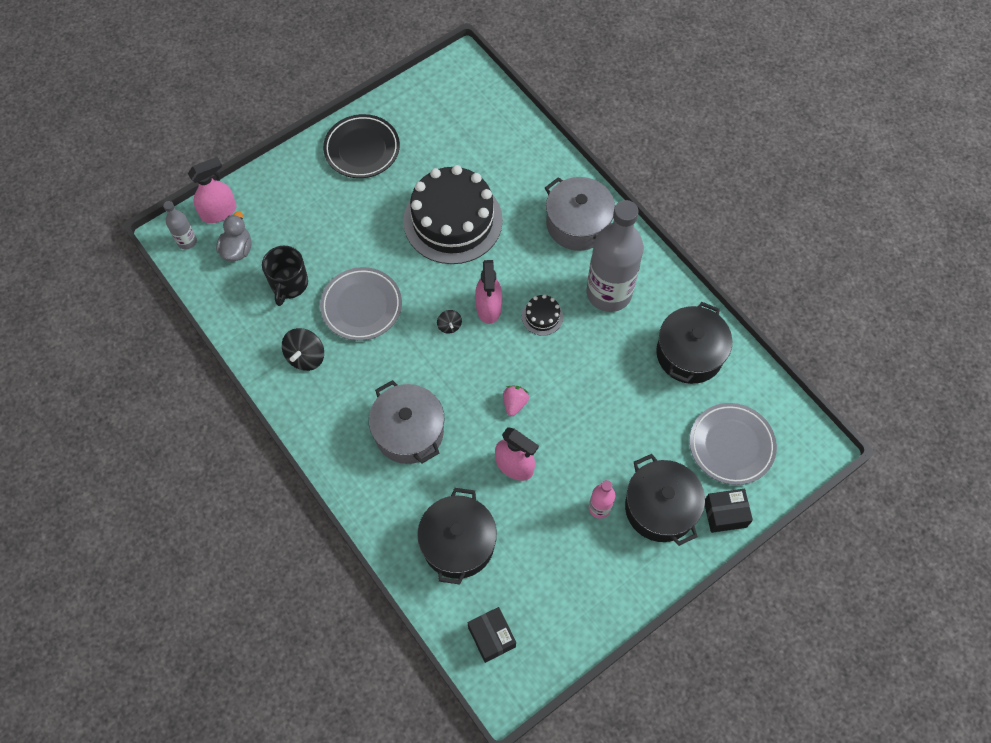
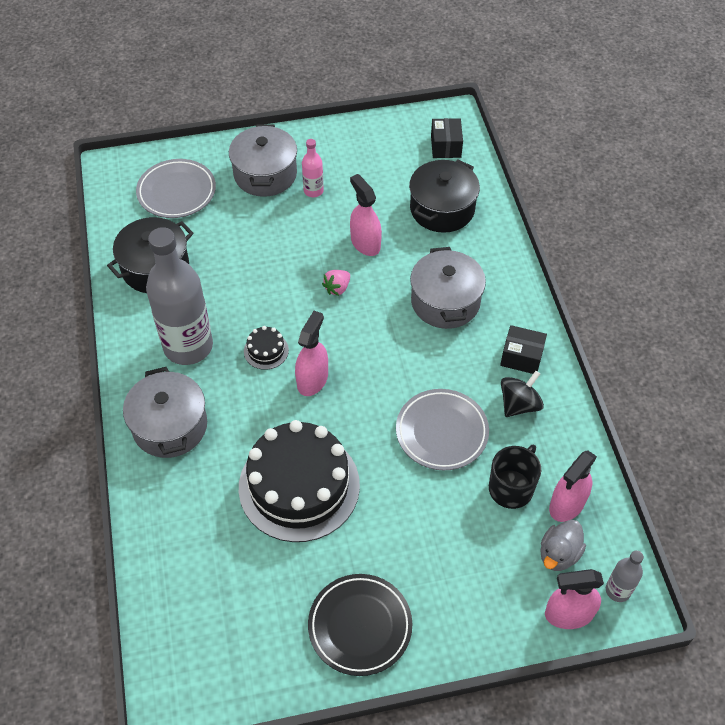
camera: 155 degrees left, 10 degrees down
black spinning top [437,310,462,334] -> none
black pot [625,454,705,546] -> grey pot [229,124,297,197]
black box [705,489,753,533] -> black box moved to [500,325,547,374]
none -> pink spray bottle [549,450,597,522]

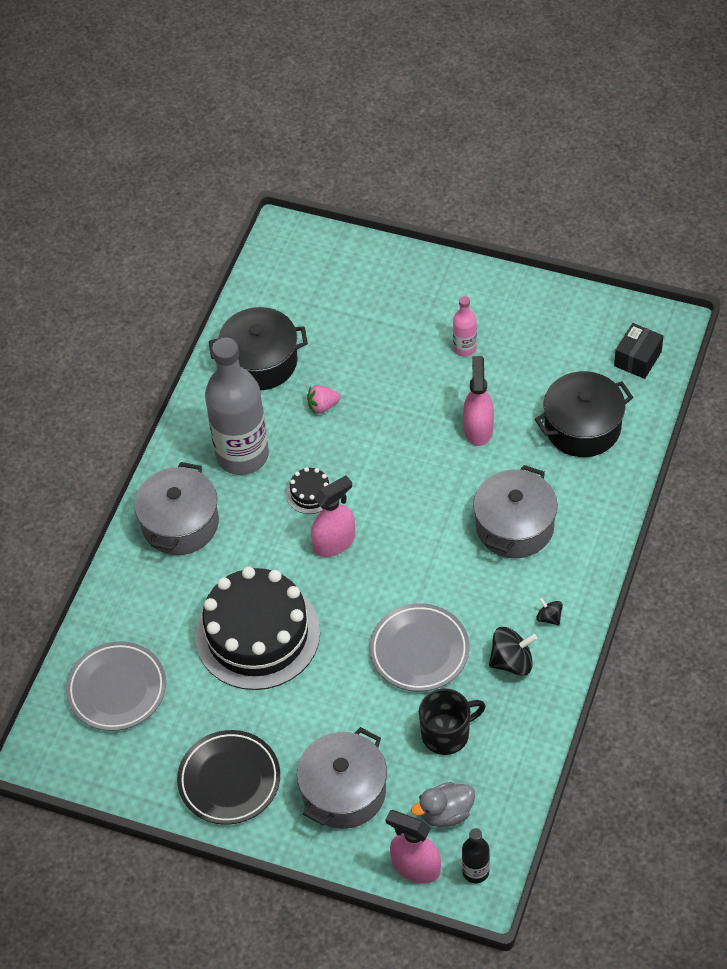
camera: 35 degrees right, 0 degrees up
grey plate [136,159,216,218] -> grey plate moved to [66,641,166,731]
grey pot [229,124,297,197] -> grey pot moved to [297,727,387,829]
pink strawberry [322,270,350,296] -> pink strawberry moved to [307,385,340,414]
black box [500,325,547,374] -> black spinning top [536,598,563,625]
pink spray bottle [549,450,597,522] -> none
grey bottle [606,550,644,602] -> black bottle [462,828,490,883]

